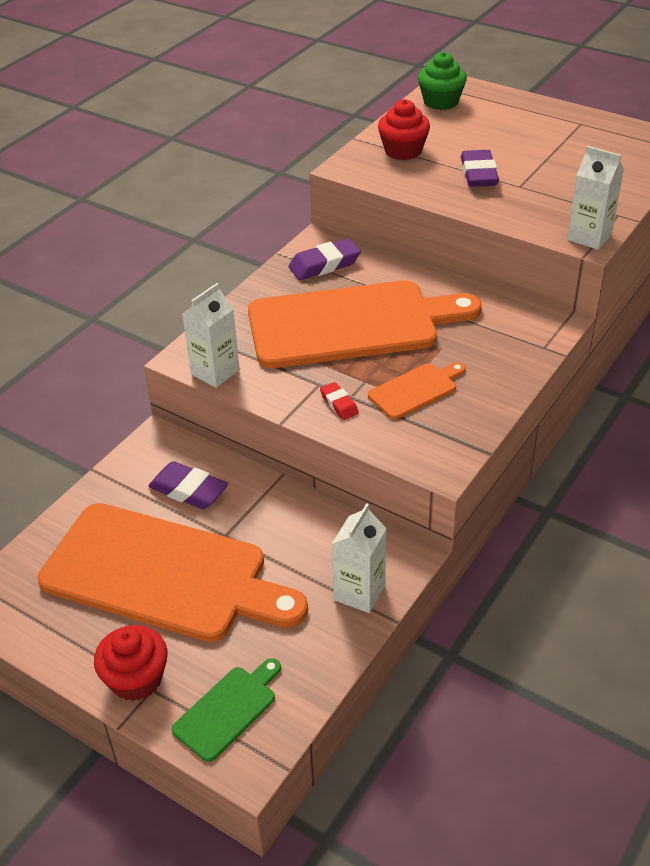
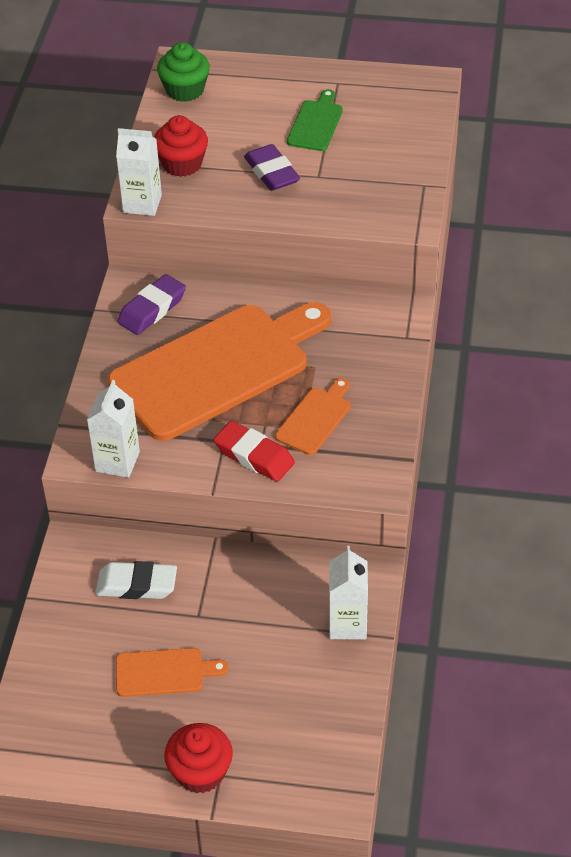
camera: 25 degrees left, 5 degrees up
orange cutting board [38,503,308,642] -> orange cutting board [116,648,229,697], size x0.43
purple eraser [148,461,228,509] -> white eraser [95,561,177,599]
green cutting board [172,658,281,762] -> green cutting board moved to [287,89,343,151]
red eraser [320,382,359,420] -> red eraser [214,421,295,482], size x1.75
white carton [567,146,624,250] -> white carton moved to [116,128,162,216]

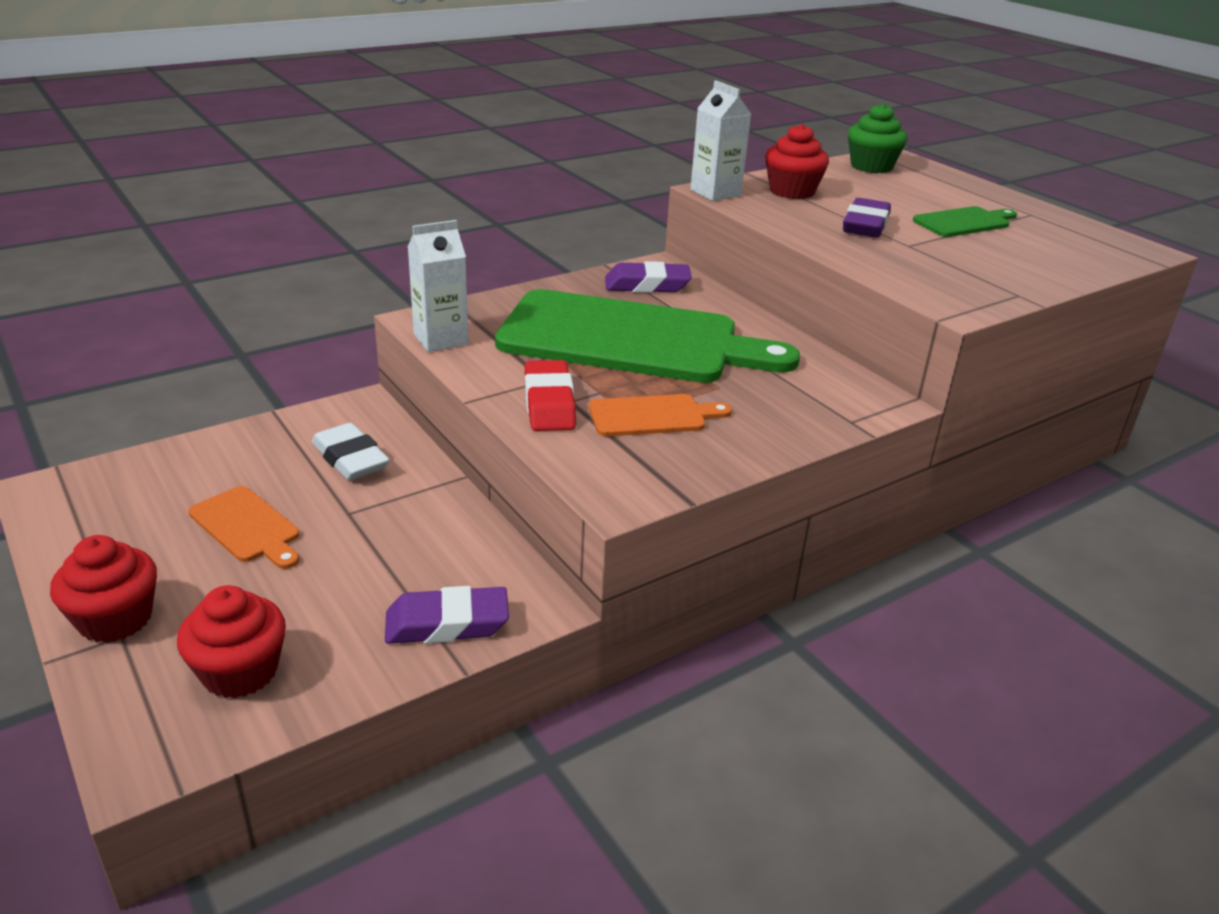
camera: 45 degrees right, 15 degrees down
orange cutting board [108,302,331,441] -> green cutting board [495,289,800,383]
white carton [329,546,368,639] -> purple eraser [385,586,509,644]
none -> red cupcake [177,585,286,698]

